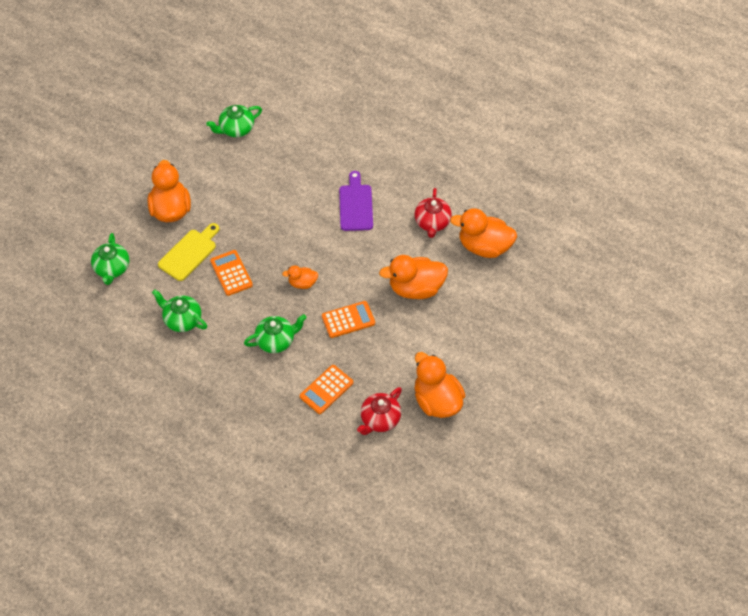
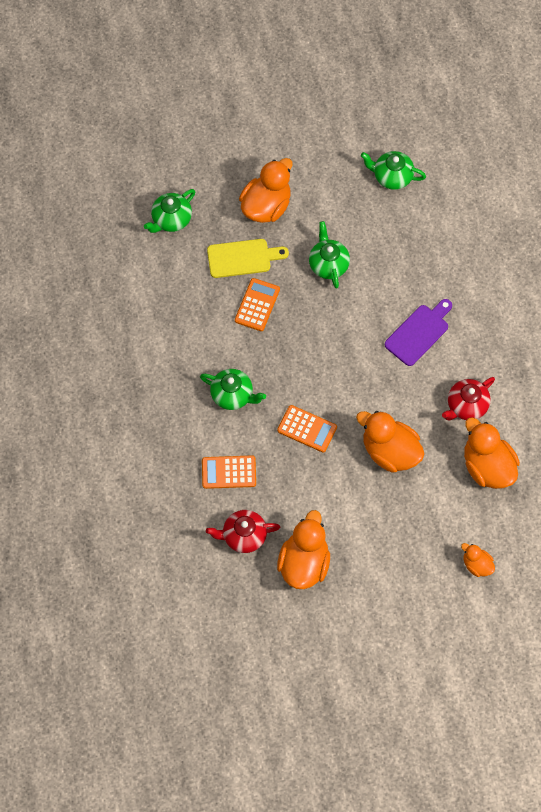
camera: 45 degrees right, 10 degrees up
green teapot [152,289,207,332] -> green teapot moved to [309,221,350,288]
orange duck [282,265,318,289] -> orange duck moved to [461,543,495,577]

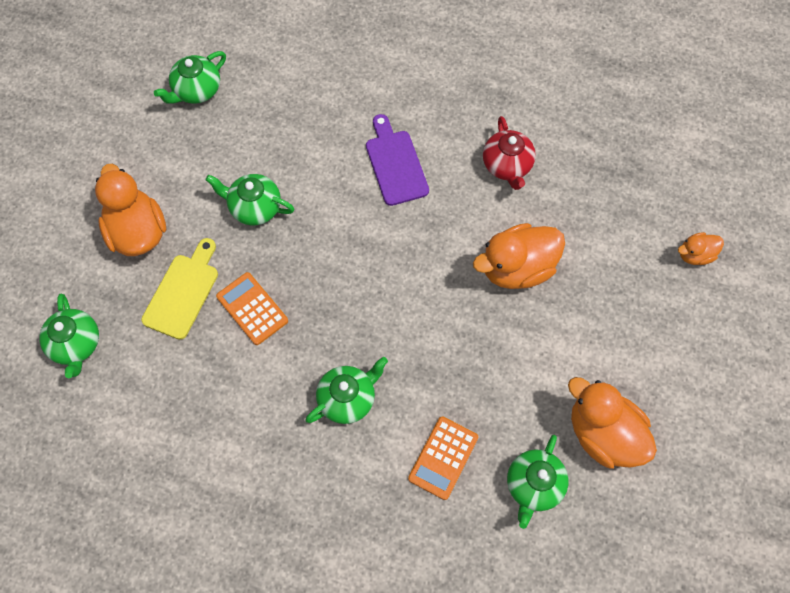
camera: 60 degrees left, 0 degrees up
red teapot [206,510,280,553] -> green teapot [507,435,568,529]
orange calculator [277,405,337,453] -> none
orange duck [464,417,520,489] -> none

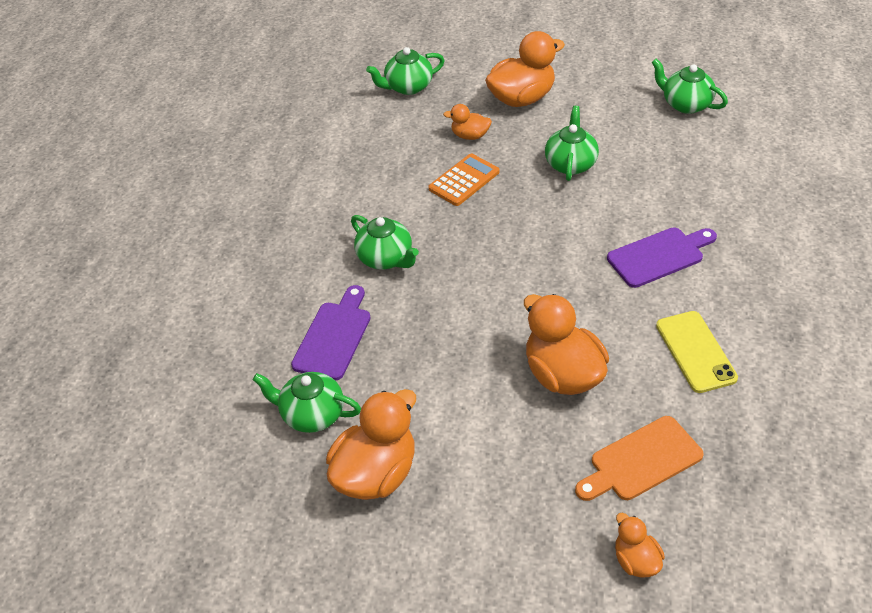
camera: 85 degrees right, 20 degrees down
yellow cutting board [141,238,218,340] -> orange duck [443,104,492,140]
orange calculator [408,416,478,500] -> purple cutting board [291,285,371,381]
red teapot [483,116,536,190] -> yellow phone [656,311,738,393]
none -> orange cutting board [575,416,704,501]

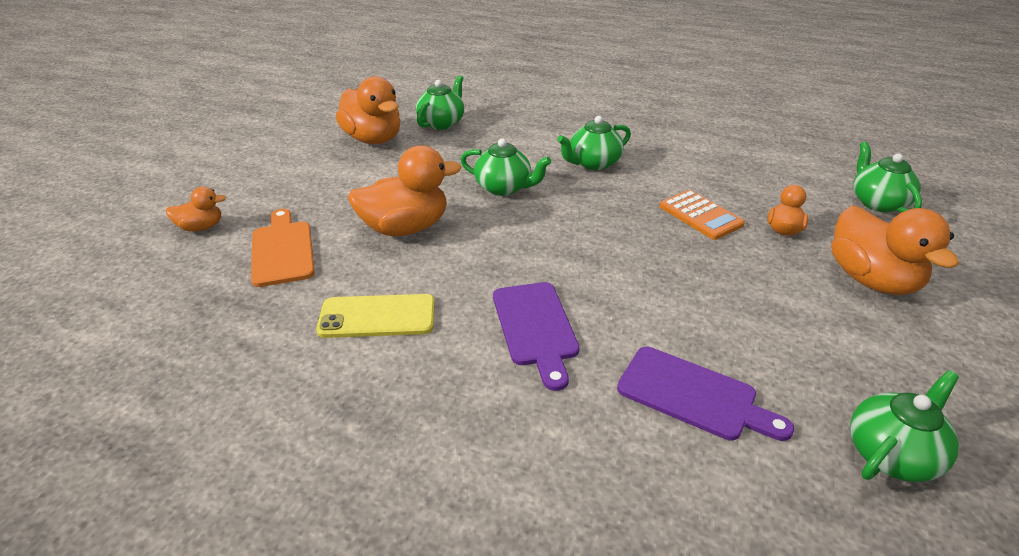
camera: 100 degrees right, 10 degrees down
purple cutting board [291,285,371,381] -> purple cutting board moved to [617,347,794,441]
green teapot [545,106,599,181] -> green teapot moved to [461,138,551,196]

